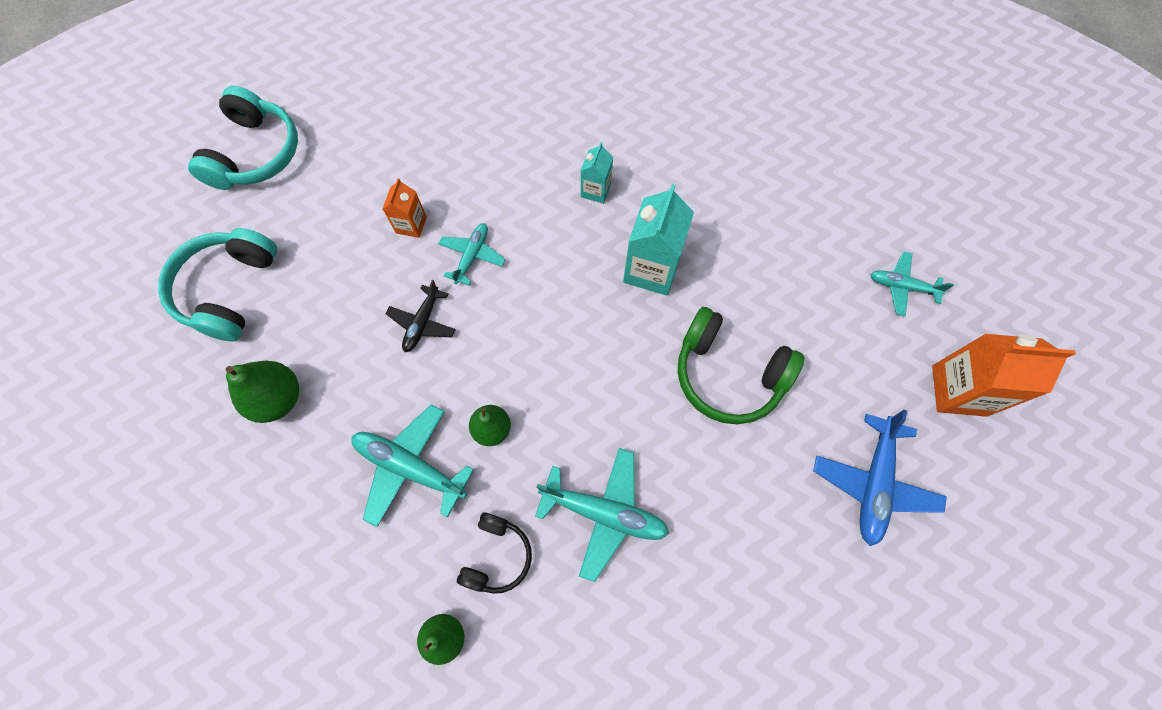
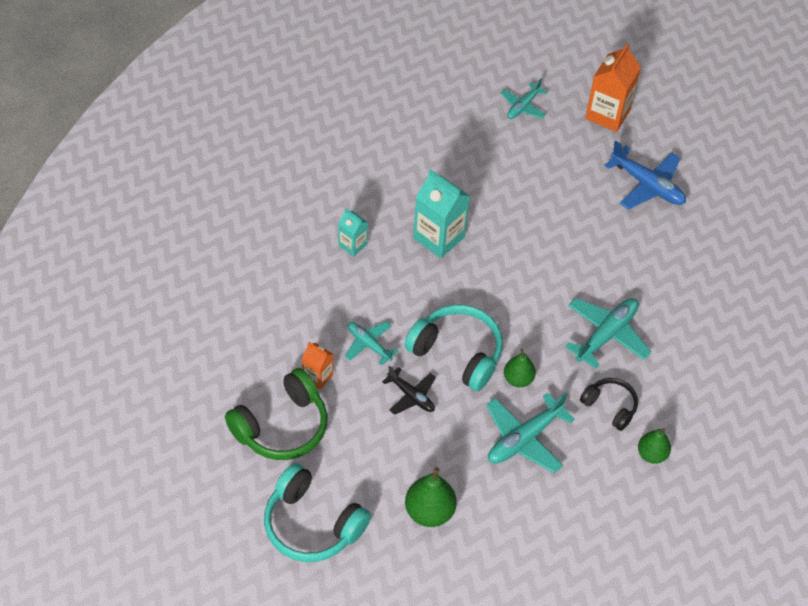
camera: 70 degrees left, 15 degrees down
turquoise headphones [188,86,298,190] -> turquoise headphones moved to [405,304,503,391]
green headphones [678,307,804,424] -> green headphones moved to [225,368,327,460]

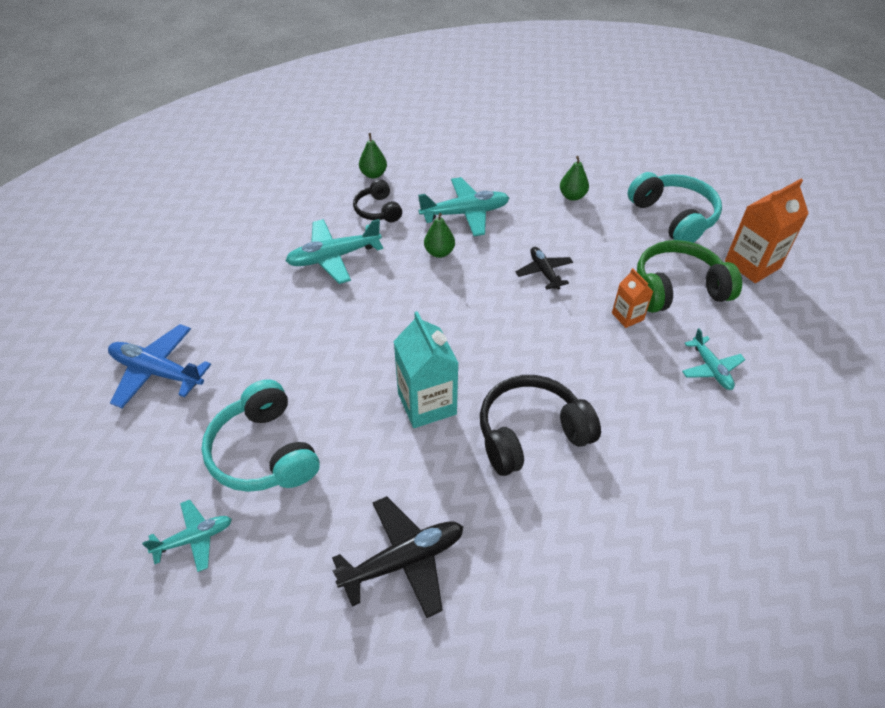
camera: 150 degrees left, 5 degrees down
turquoise carton [338,208,368,257] -> black headphones [480,375,601,476]
turquoise plane [345,321,398,366] -> turquoise plane moved to [682,328,745,390]
turquoise headphones [405,304,503,391] -> turquoise headphones moved to [201,379,320,492]
green pear [405,467,457,527] -> green pear [560,156,589,201], size x0.66
orange carton [585,43,641,132] -> orange carton moved to [725,179,809,283]
blue plane [604,141,686,210] -> blue plane turned 45 degrees counterclockwise [108,324,211,408]
none -> black plane [332,496,464,618]

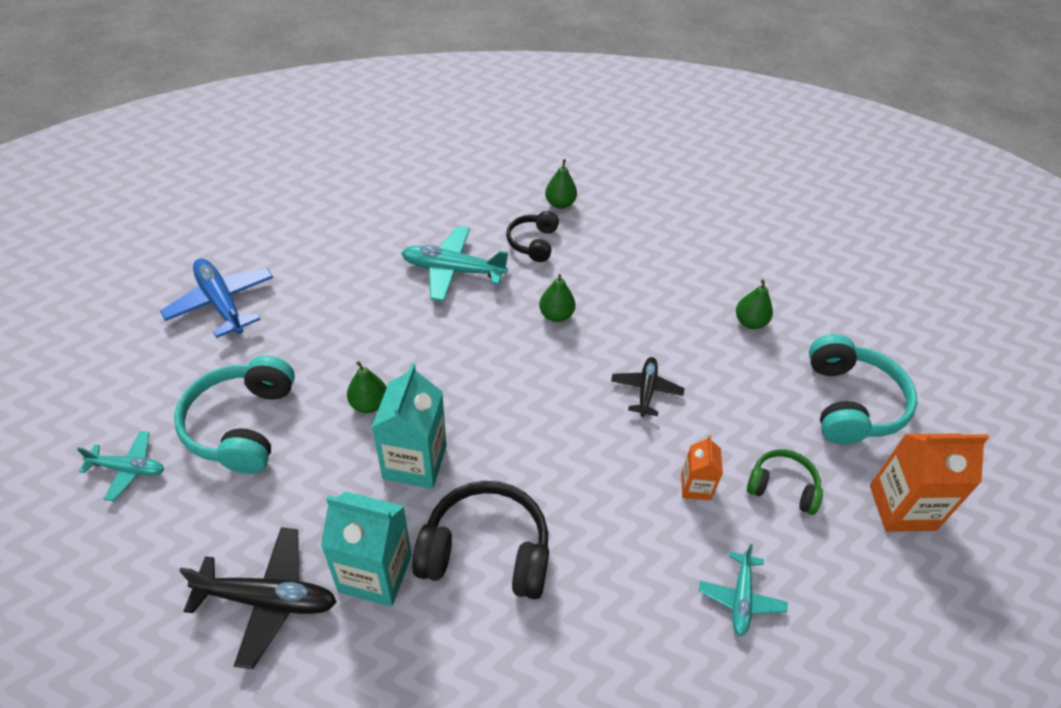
camera: 30 degrees right, 0 degrees up
turquoise plane [418,177,509,236] -> none
green headphones [637,240,742,313] -> green headphones [747,449,823,515], size x0.58
none -> turquoise carton [321,492,412,607]
none -> green pear [347,361,387,413]

